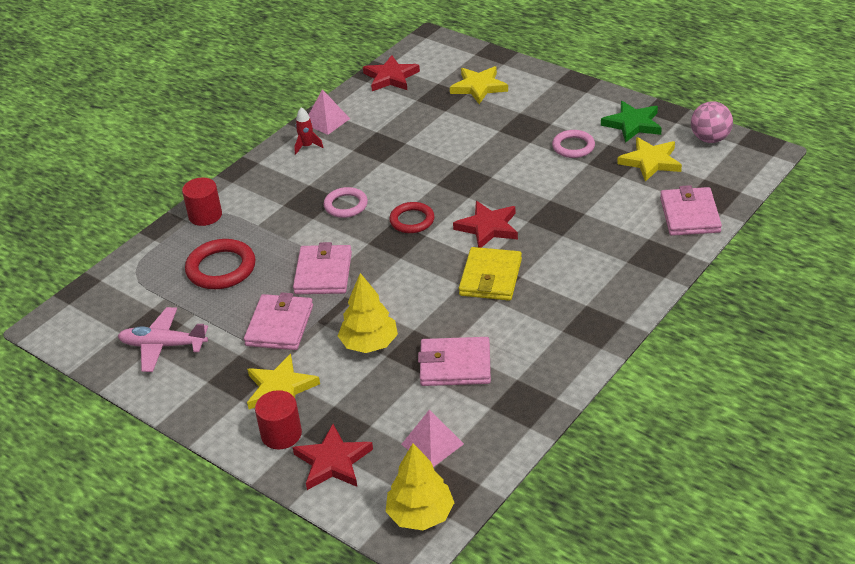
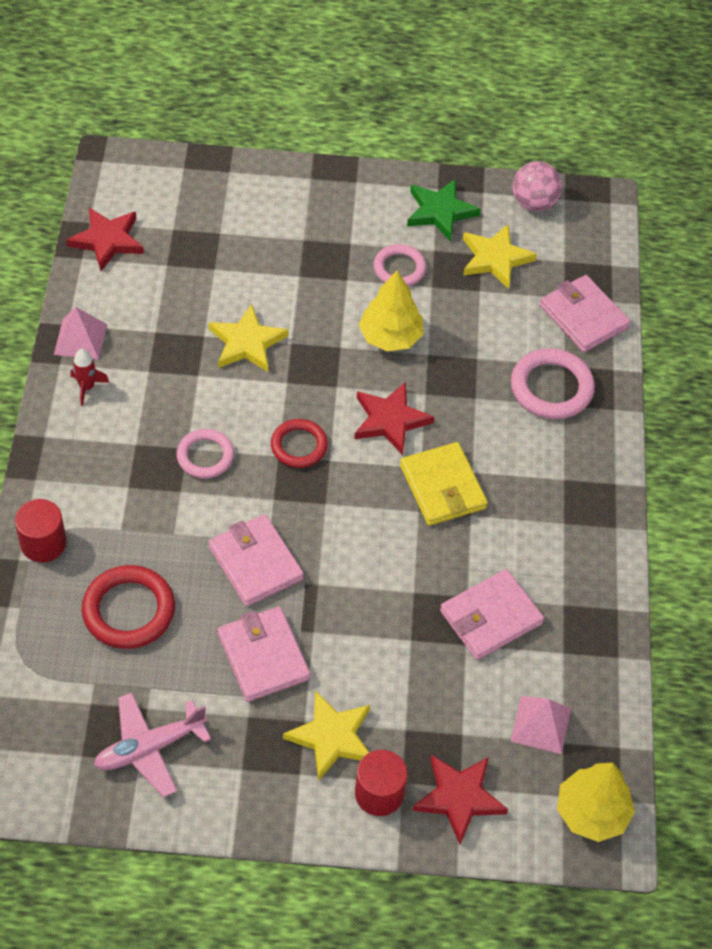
camera: 40 degrees left, 15 degrees up
yellow tree [338,273,398,353] -> yellow tree moved to [359,270,424,351]
yellow star [450,66,508,104] -> yellow star moved to [209,304,288,372]
none -> pink ring [511,348,595,419]

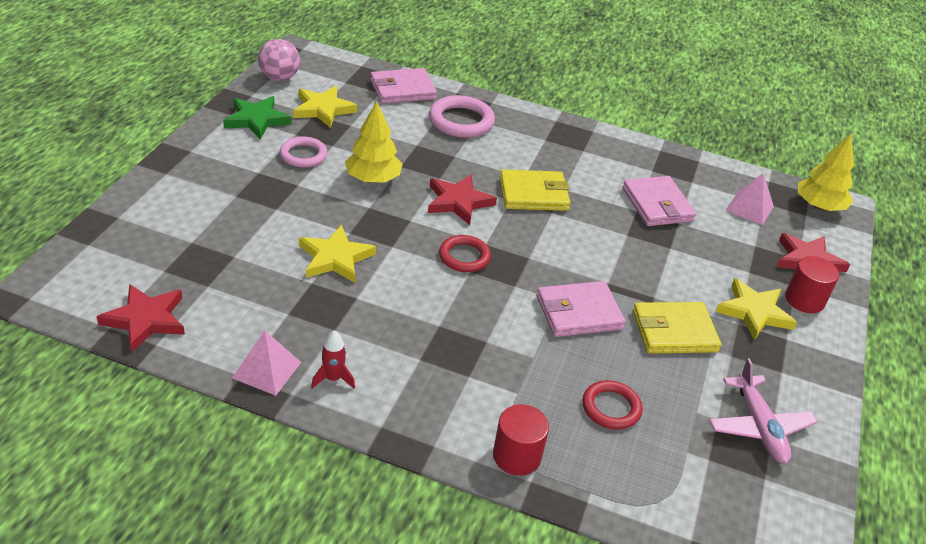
camera: 75 degrees left, 15 degrees down
red ring [82,565,175,649] -> red ring [583,380,642,430], size x0.66
pink ring [176,429,234,478] -> none
pink wallet [218,607,310,702] -> yellow wallet [633,302,721,354]

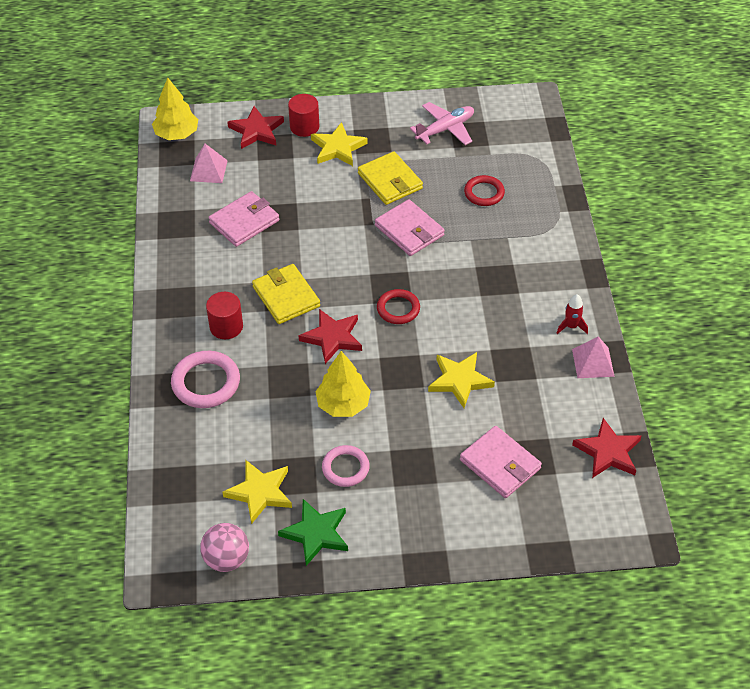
camera: 110 degrees left, 10 degrees up
pink wallet [370,68,437,104] -> pink wallet moved to [460,426,542,498]
red cylinder [493,405,549,476] -> red cylinder moved to [206,292,243,339]

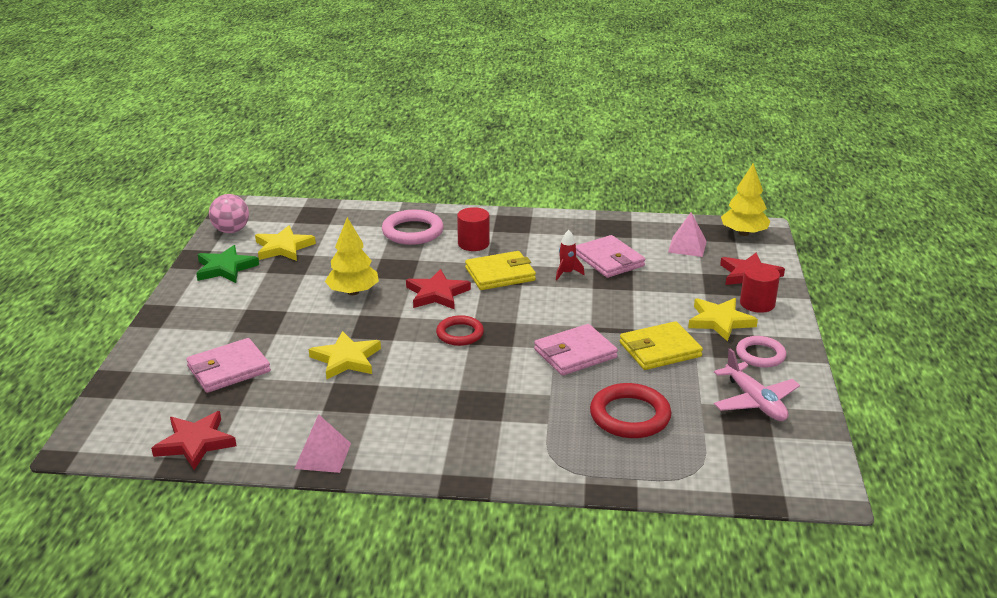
camera: 100 degrees right, 20 degrees down
pink ring [322,445,370,487] -> pink ring moved to [736,336,786,367]
red ring [464,175,505,206] -> red ring [590,383,671,438], size x1.52
red rocket [557,294,588,334] -> red rocket moved to [556,230,585,280]

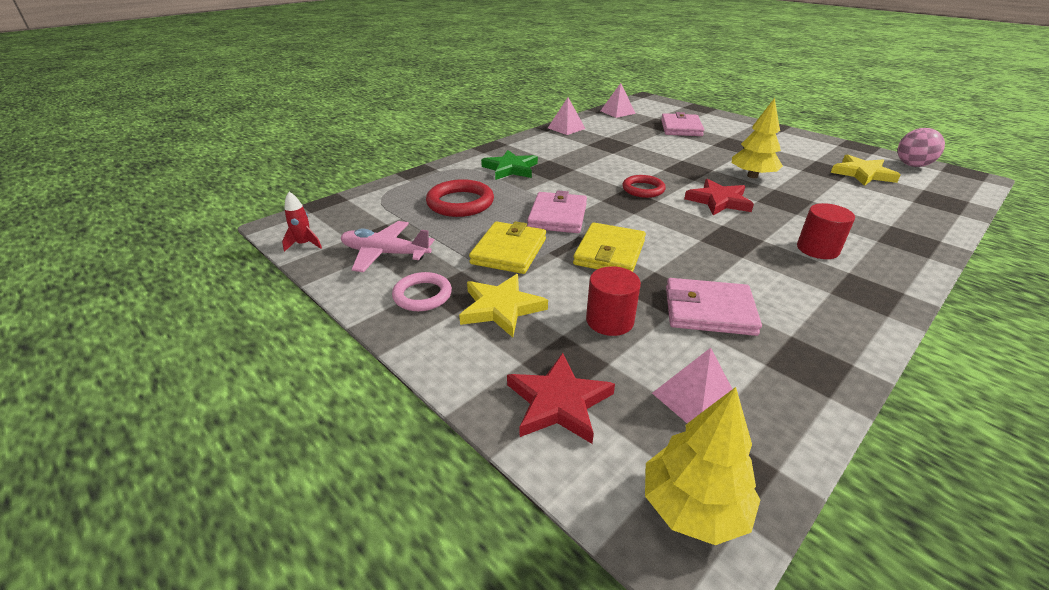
camera: 130 degrees right, 5 degrees up
red star [151,411,236,470] -> pink pyramid [601,83,636,118]
green star [196,245,259,283] -> green star moved to [481,150,538,180]
yellow star [309,331,381,379] -> none
pink ring [382,210,444,245] -> none
yellow wallet [465,251,536,290] -> yellow wallet moved to [573,222,646,272]
red rocket [556,230,585,280] -> red rocket moved to [282,192,322,252]
red cylinder [740,264,780,313] -> red cylinder moved to [586,266,641,336]

